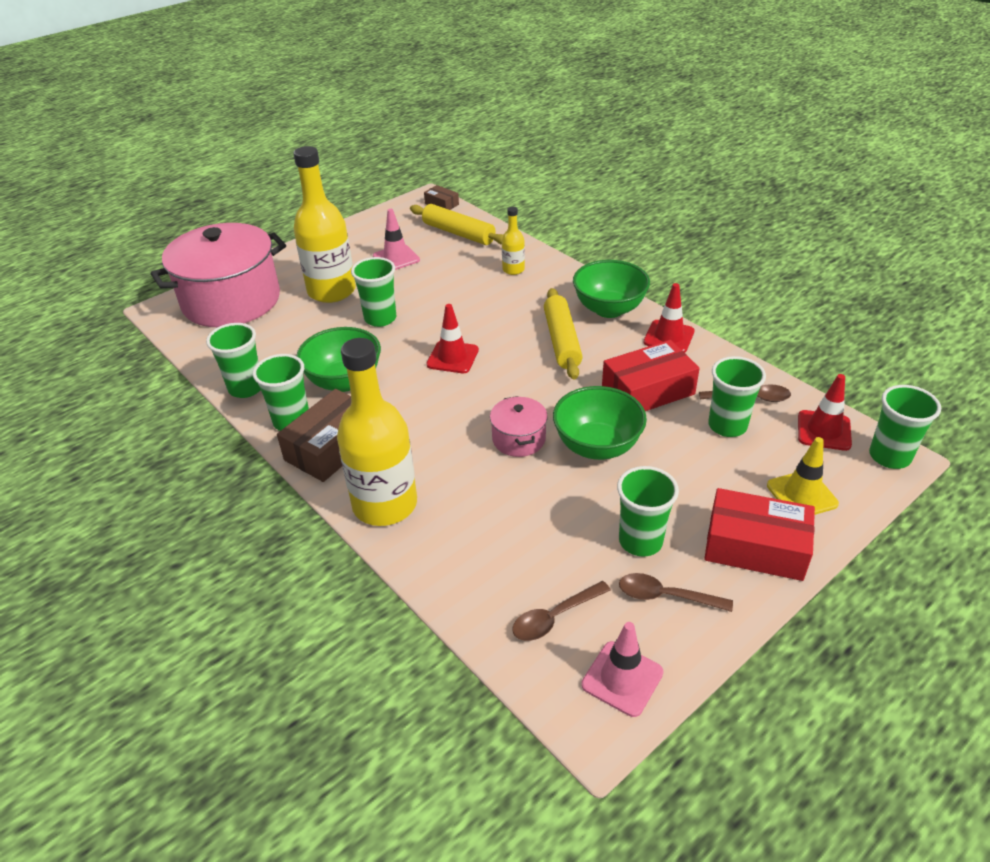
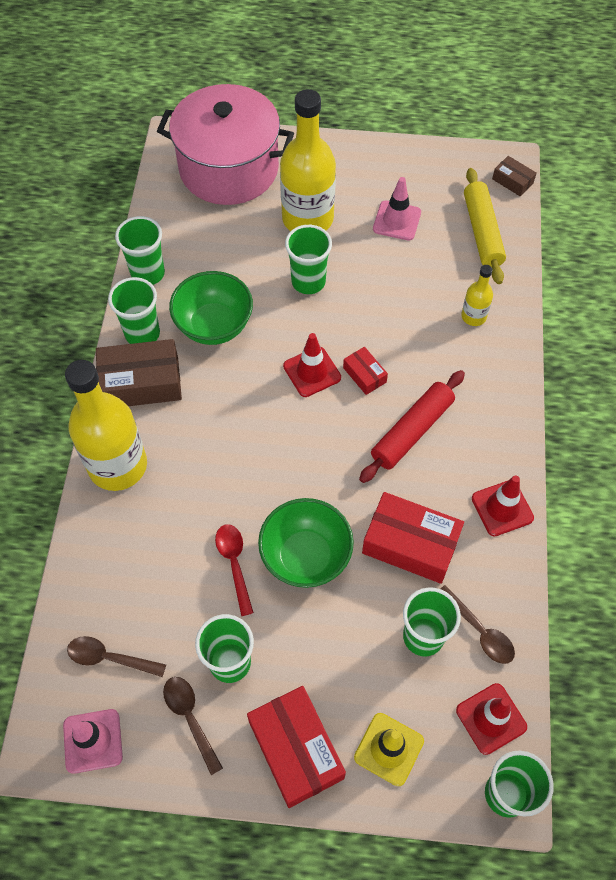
camera: 45 degrees right, 20 degrees up
brown box [424,185,459,210] -> brown box turned 45 degrees counterclockwise [492,156,537,196]
pink pot [490,396,548,457] -> none
yellow rolling pin [544,288,583,380] -> red rolling pin [359,370,465,483]
green bowl [573,260,650,318] -> none
none -> red spoon [215,524,254,616]
none -> red box [343,347,388,395]

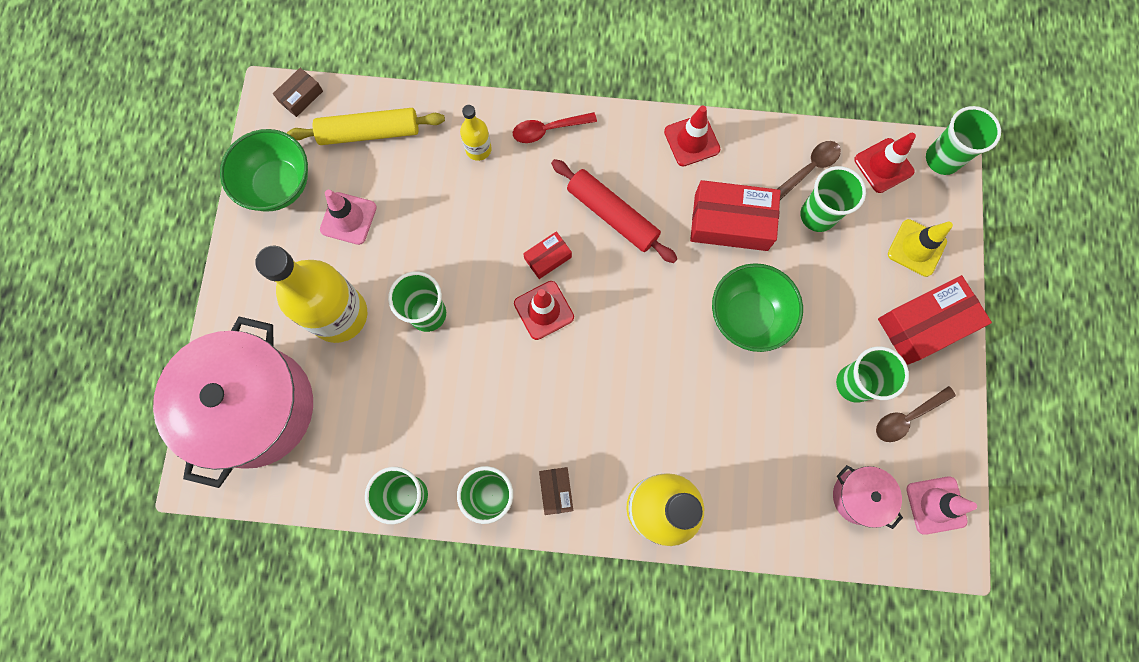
camera: 90 degrees left, 15 degrees up
brown spoon [67,636,166,677] -> pink pot [833,465,903,529]
brown box [96,339,182,406] -> brown box [539,467,573,515], size x0.51
green bowl [169,271,253,345] -> green bowl moved to [220,129,308,211]
red spoon [215,524,254,616] -> red spoon moved to [513,112,597,143]
red box [362,492,464,584] -> red box turned 75 degrees clockwise [690,180,781,251]

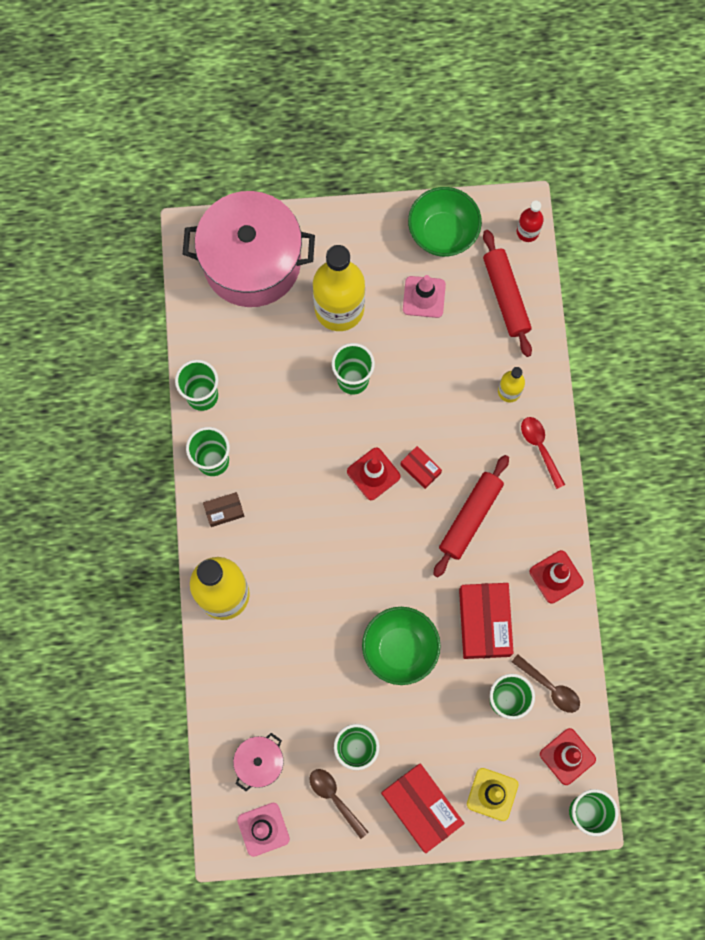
camera: 80 degrees right, 0 degrees up
brown box [273,68,323,117] -> red bottle [517,201,544,242]
yellow rolling pin [287,108,445,145] -> red rolling pin [483,230,532,357]

